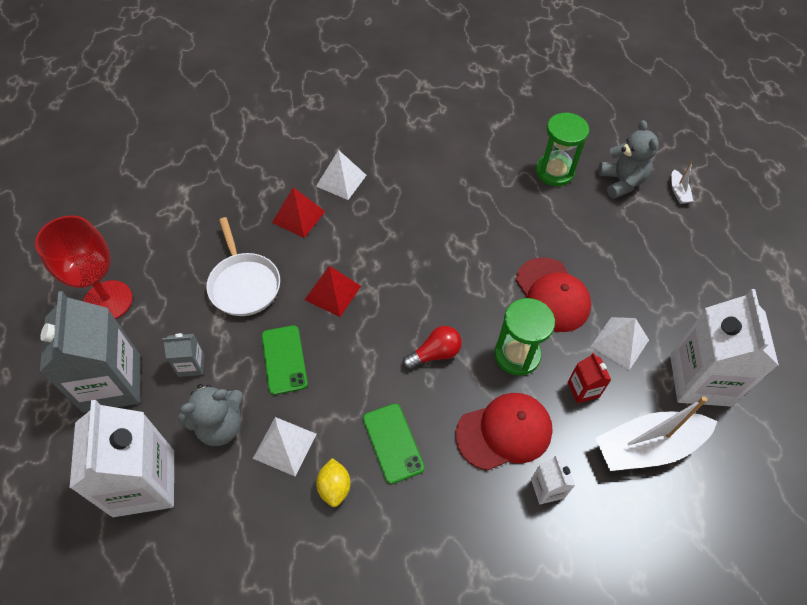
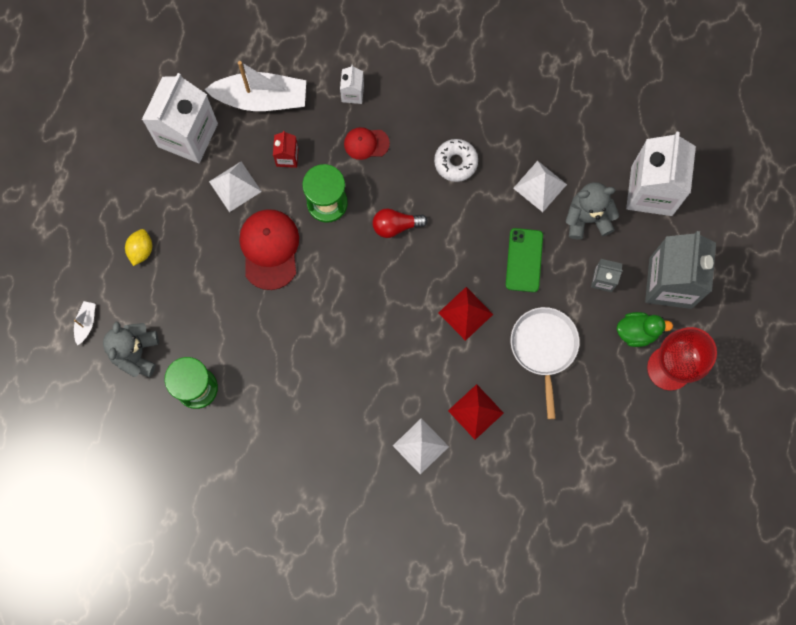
camera: 160 degrees left, 20 degrees up
yellow lemon [316,458,351,507] -> yellow lemon moved to [125,229,152,266]
green phone [363,403,425,484] -> white donut [434,139,478,182]
red cap [455,393,553,471] -> red cap [344,127,390,160], size x0.56
none -> green duck [617,312,673,347]

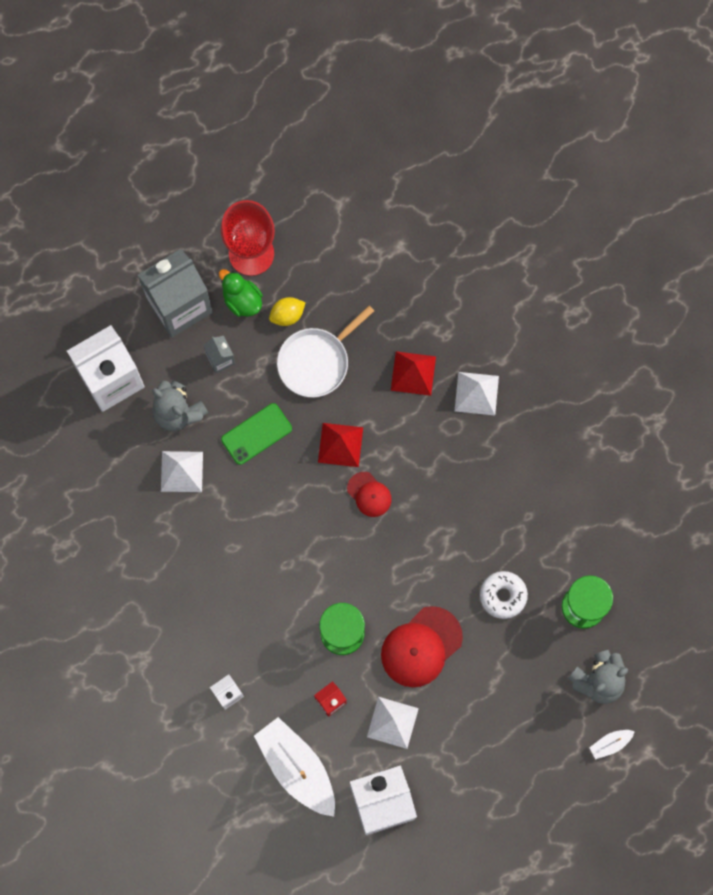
camera: 130 degrees left, 0 degrees up
yellow lemon [125,229,152,266] -> yellow lemon moved to [269,297,306,326]
red cap [344,127,390,160] -> red cap moved to [347,472,392,517]
red light bulb [373,208,428,238] -> none
white donut [434,139,478,182] -> white donut moved to [480,571,528,619]

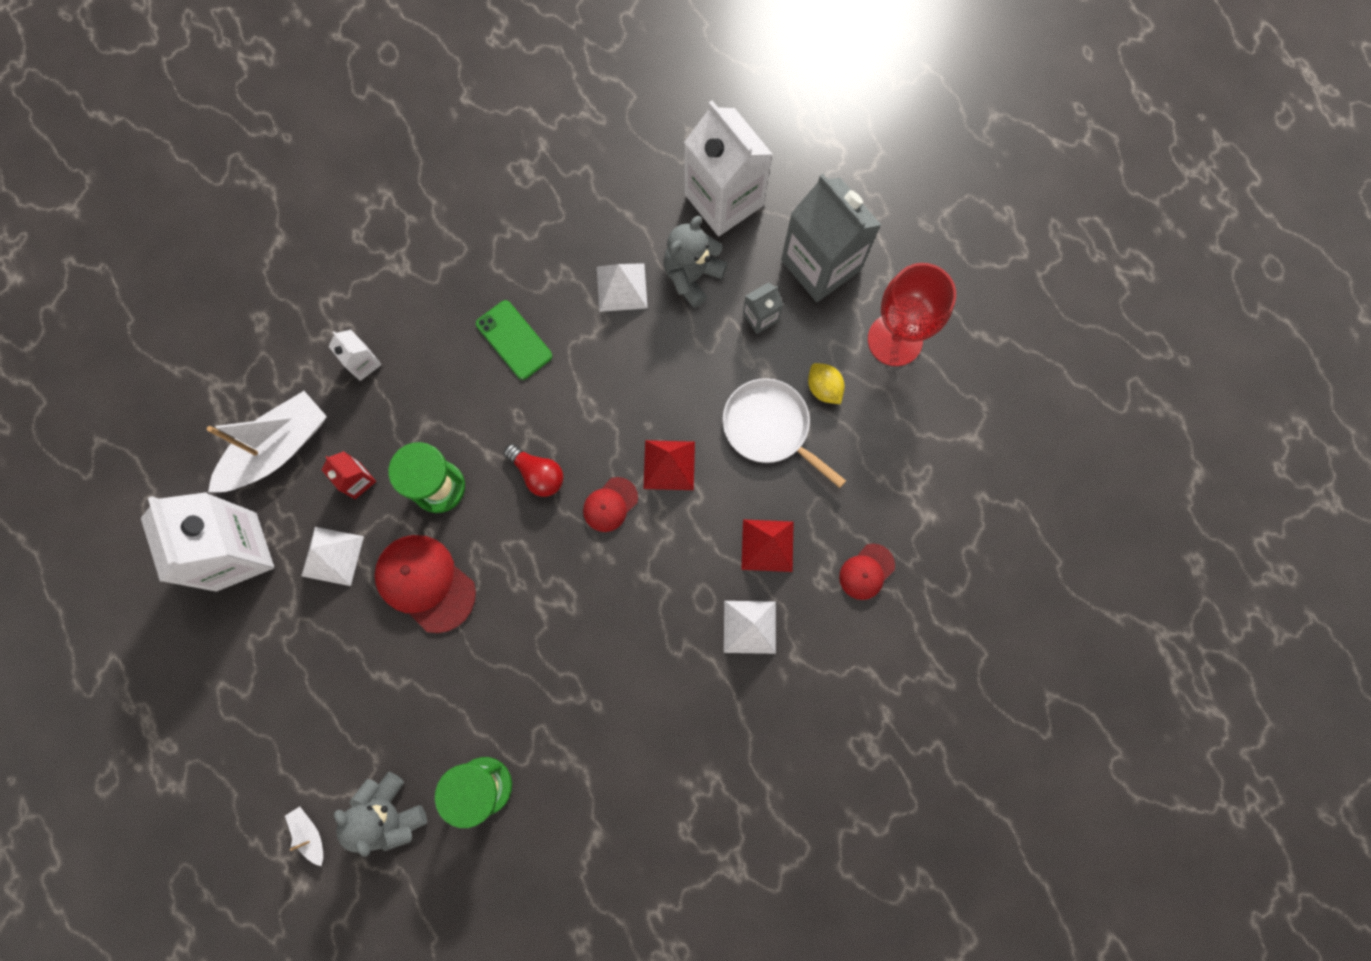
camera: 85 degrees right, 0 degrees up
green duck [219,269,263,317] -> none
green phone [221,403,292,465] -> green phone moved to [476,300,552,380]
white donut [480,571,528,619] -> none
none -> red light bulb [504,444,563,497]
none -> red cap [839,543,895,600]

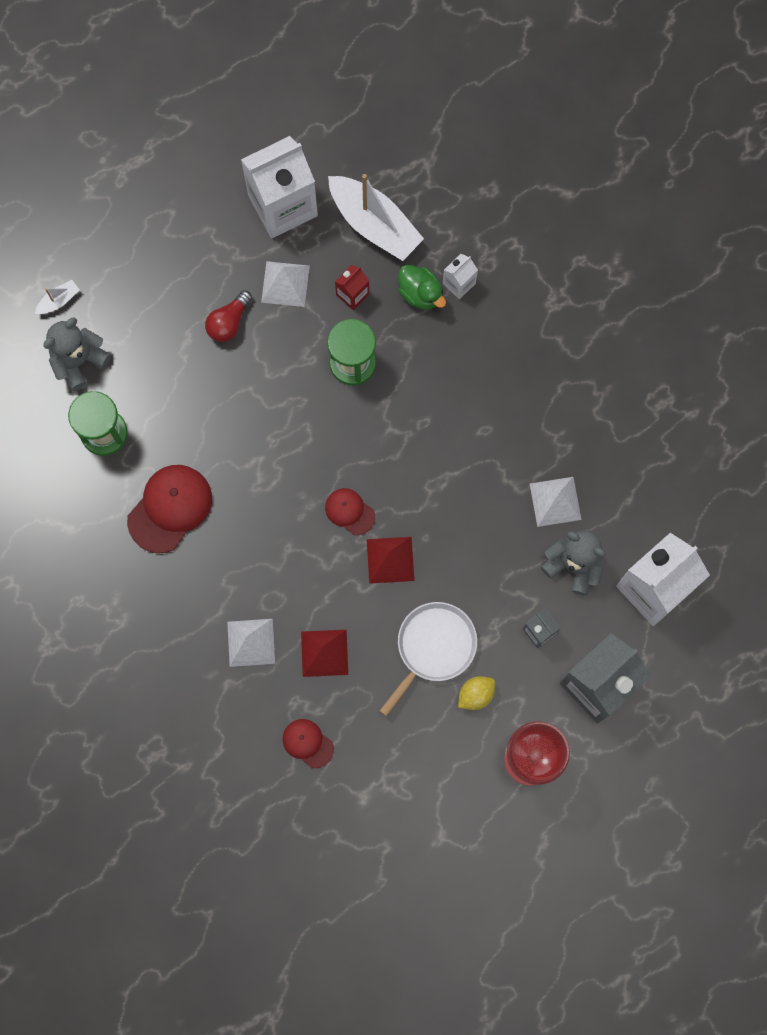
camera: 85 degrees right, 0 degrees up
red cap [374,535,476,633] -> red cap moved to [127,465,212,553]
green phone [476,300,552,380] -> none
red light bulb [504,444,563,497] -> red light bulb moved to [205,290,252,342]
none -> green duck [398,265,446,310]

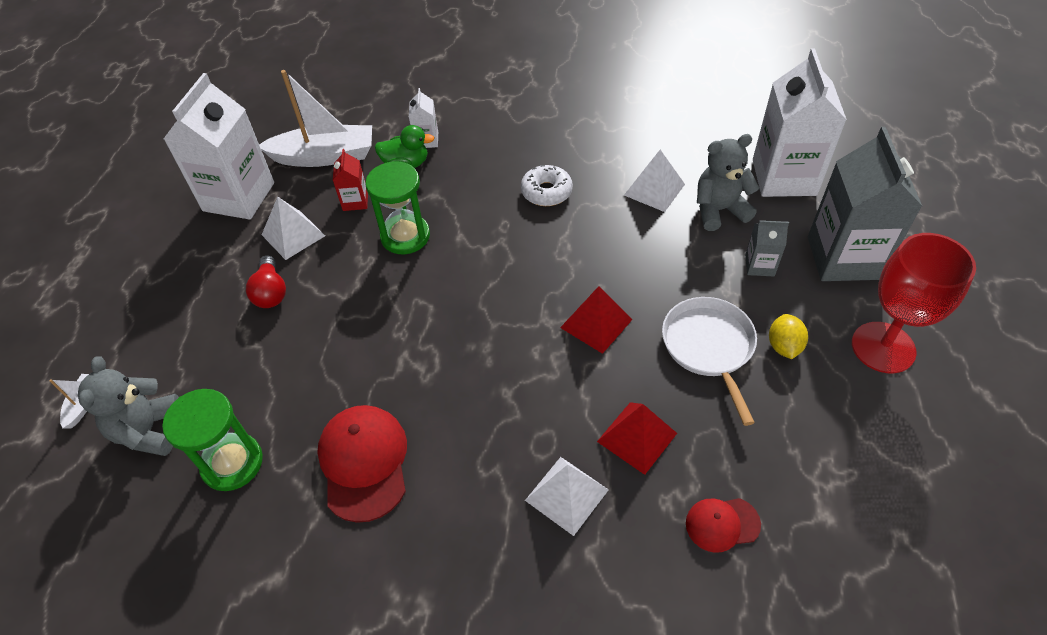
camera: 45 degrees left, 25 degrees down
red cap [325,488,375,535] -> none
none -> white donut [521,165,573,206]

